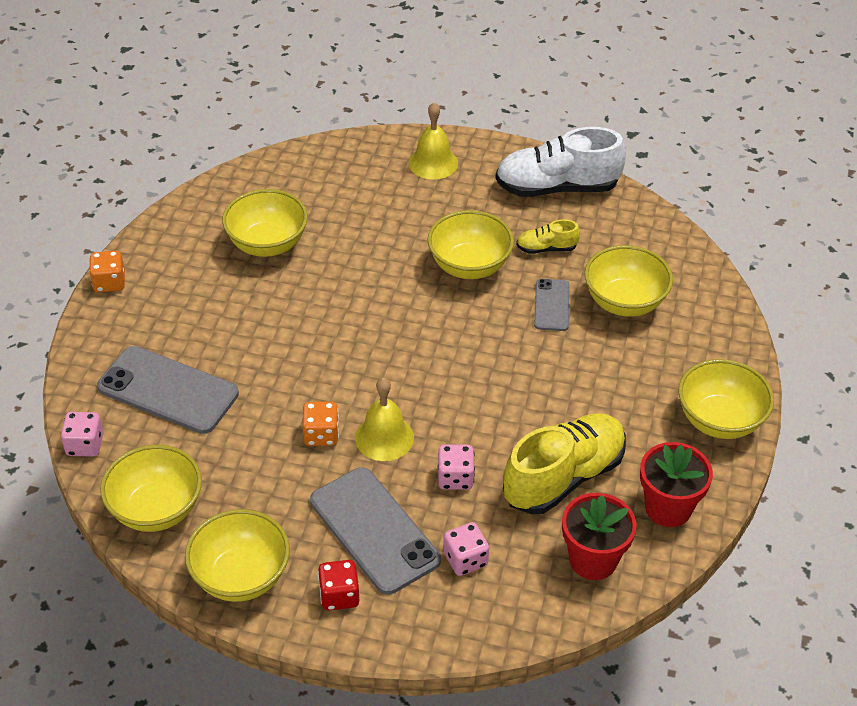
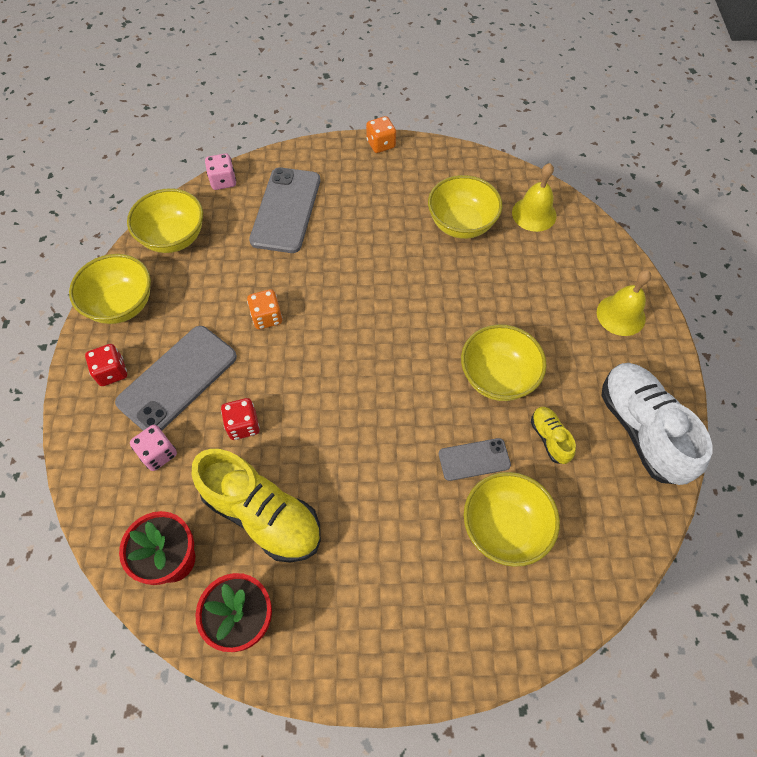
camera: 75 degrees right, 15 degrees up
yellow bell [355,378,414,461] -> yellow bell moved to [512,163,556,232]
pink dice [438,445,475,490] -> red dice [221,398,260,440]
yellow bowl [678,359,774,439] -> none

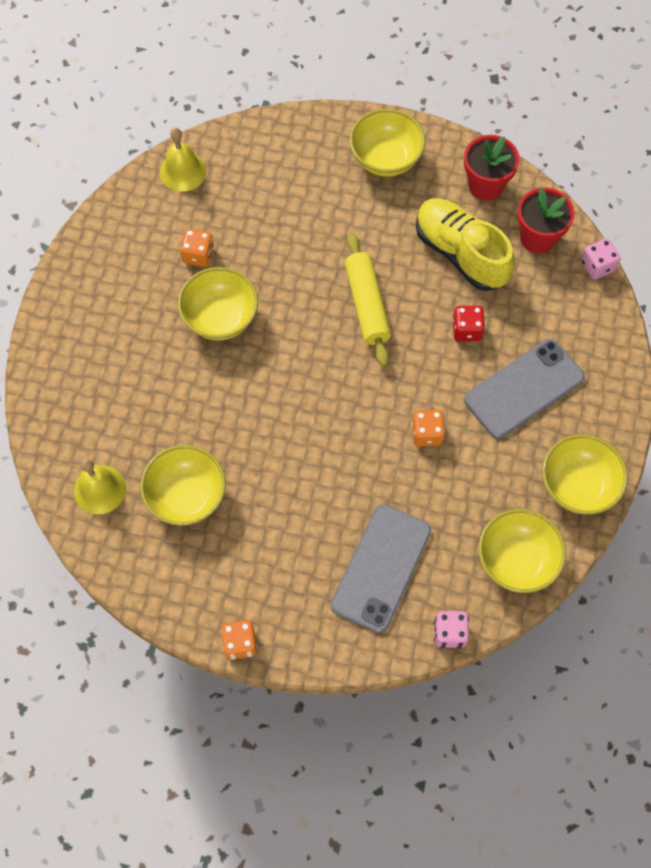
camera: 165 degrees left, 5 degrees up
red dice [85,344,127,386] -> none
pink dice [130,425,177,471] -> pink dice moved to [581,239,621,279]
grey phone [439,438,511,481] -> none
yellow bowl [464,472,560,567] -> yellow bowl moved to [350,109,425,177]
yellow shoe [531,407,576,464] -> orange dice [180,229,214,267]
yellow bell [597,270,651,336] -> yellow bell moved to [160,128,206,192]
white shoe [601,363,712,485] -> none
none -> yellow rolling pin [345,233,391,367]

